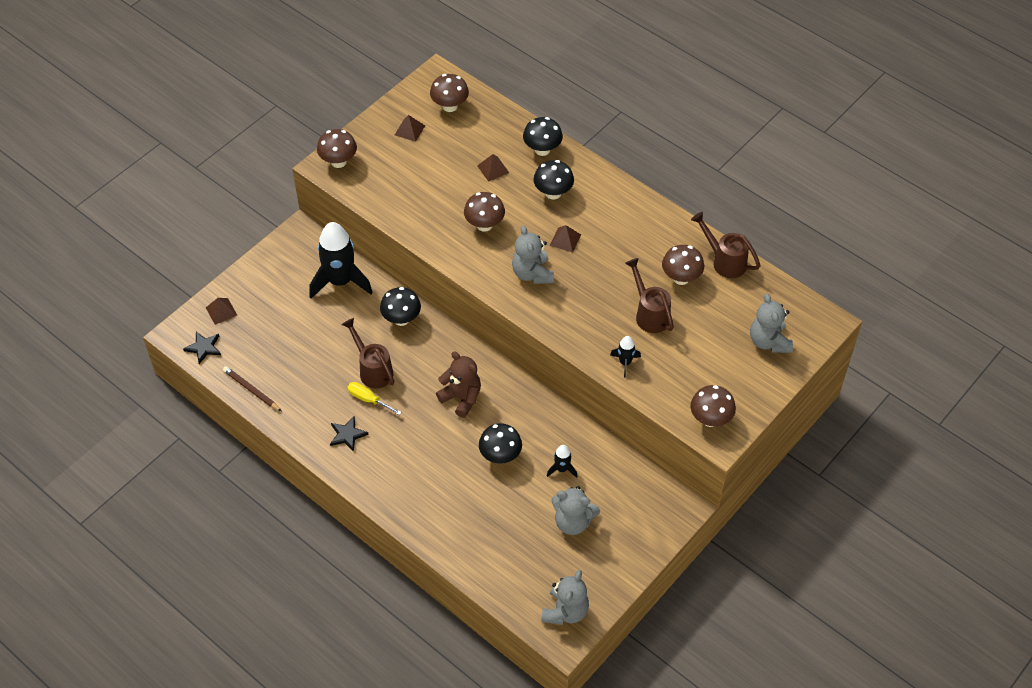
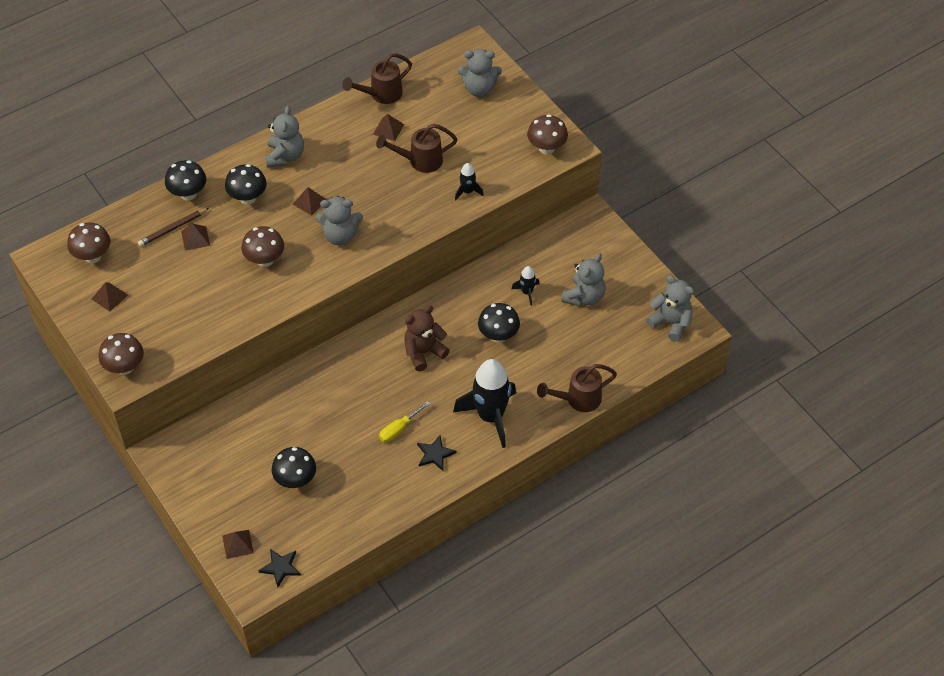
camera: 75 degrees left, 0 degrees up
brown pencil [223,366,281,411] -> brown pencil moved to [138,208,209,247]
black rocket [309,222,373,299] -> black rocket moved to [453,359,516,448]
brown watering can [341,318,394,389] -> brown watering can moved to [537,364,617,412]
black mushroom [380,287,421,326] -> black mushroom moved to [272,447,316,488]
brown mushroom [662,245,704,285] -> brown pyramid [373,114,404,141]
none -> grey teddy bear [265,106,304,168]

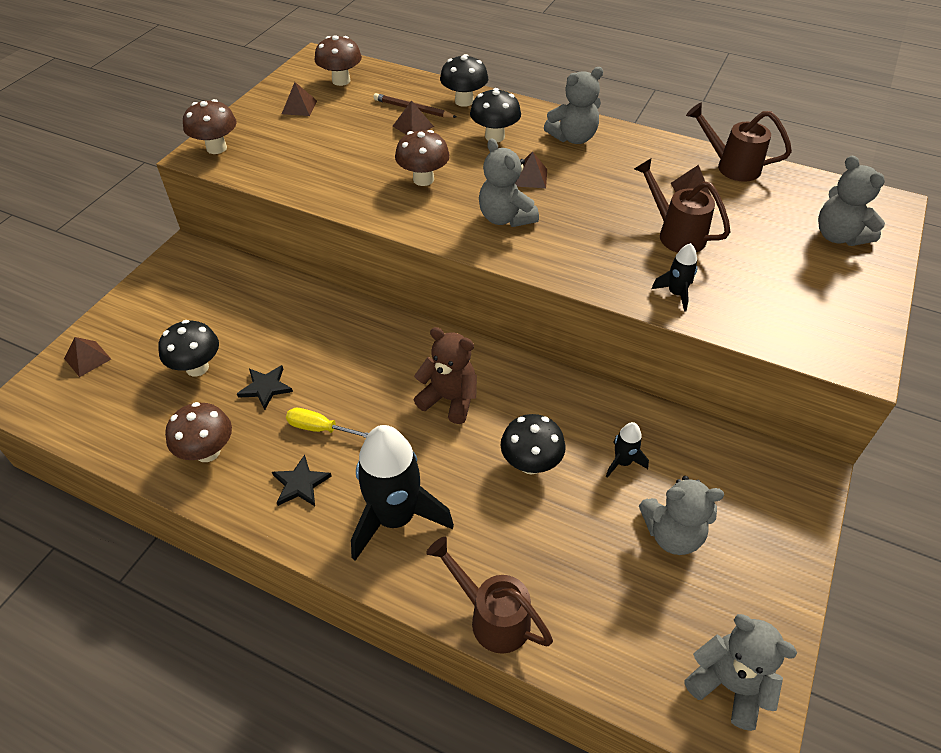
camera: 60 degrees right, 5 degrees down
black star [258,549,301,587] -> black star moved to [237,365,293,410]
brown mushroom [527,114,568,155] -> brown mushroom moved to [165,402,232,462]
grey teddy bear [646,275,694,342] -> grey teddy bear turned 60 degrees counterclockwise [684,614,797,731]

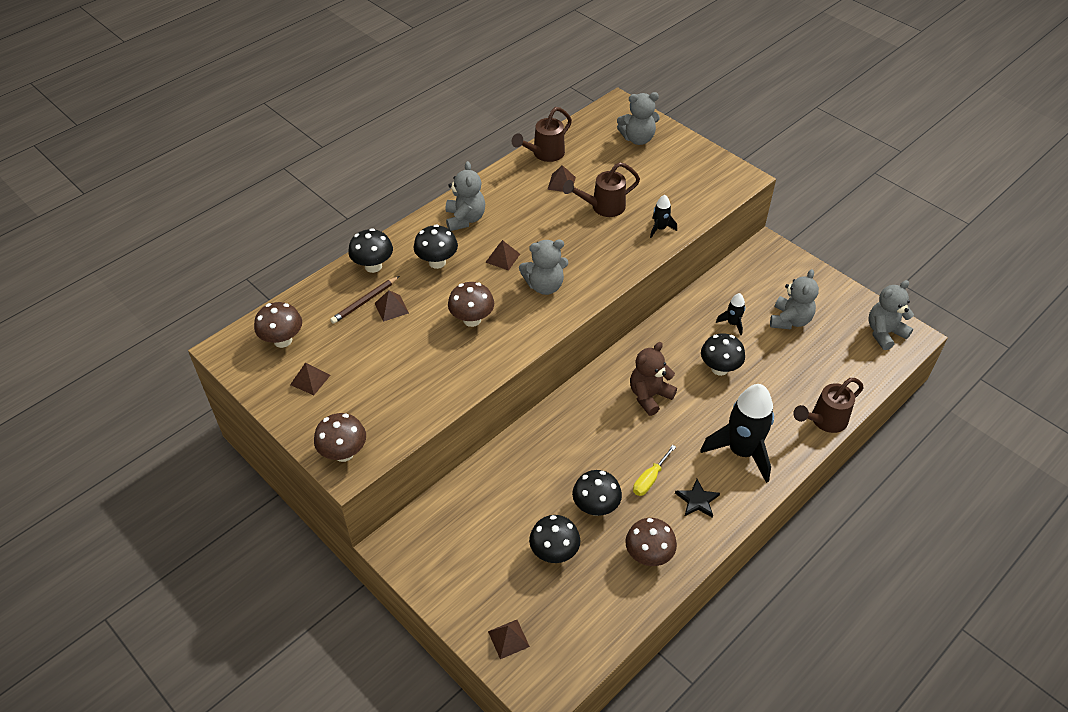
camera: 70 degrees left, 0 degrees up
black star [237,365,293,410] -> black mushroom [572,470,622,516]

